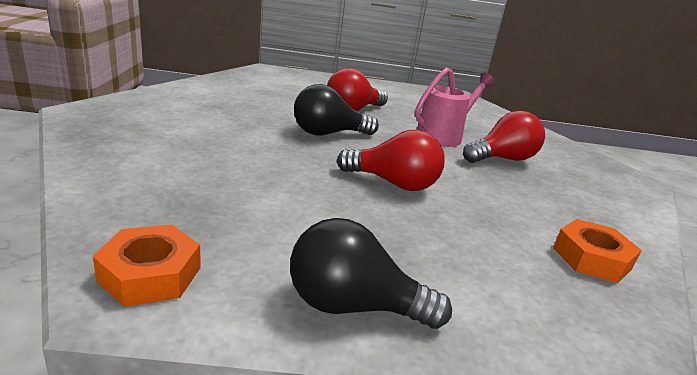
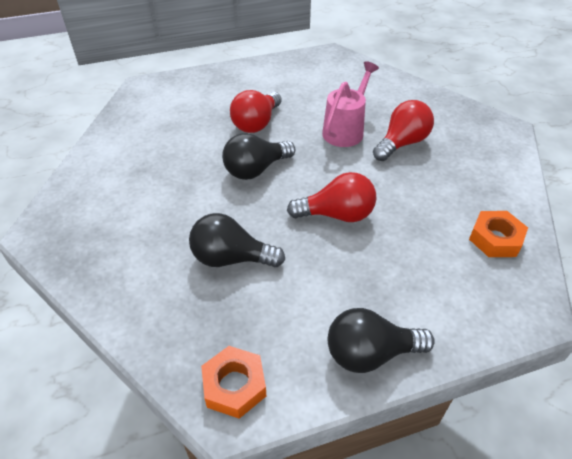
camera: 15 degrees left, 20 degrees up
none -> black light bulb [189,213,285,267]

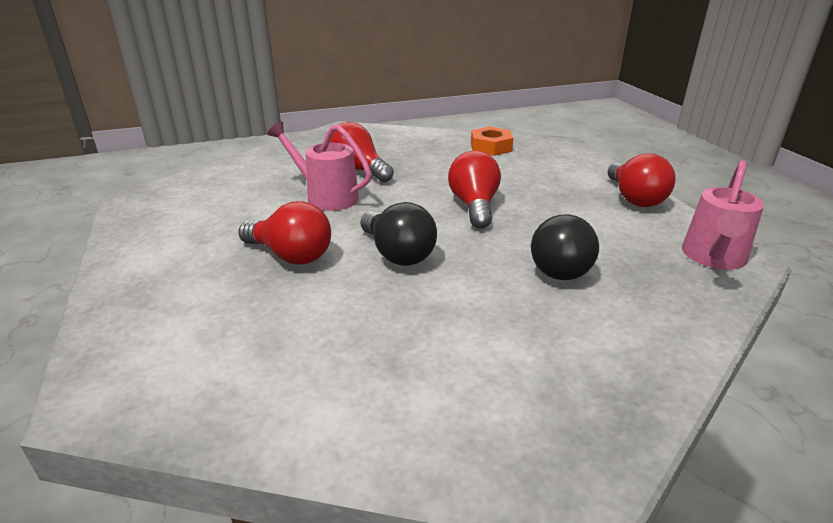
camera: 90 degrees left, 15 degrees down
orange nut [201,346,266,419] -> pink watering can [682,160,764,270]
black light bulb [328,308,435,373] -> red light bulb [608,153,676,207]

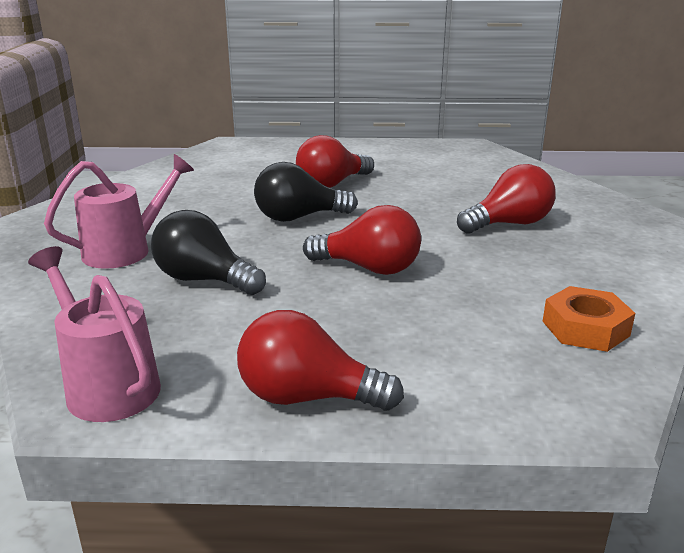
camera: 110 degrees right, 5 degrees down
pink watering can [267,121,372,211] -> pink watering can moved to [44,154,194,269]

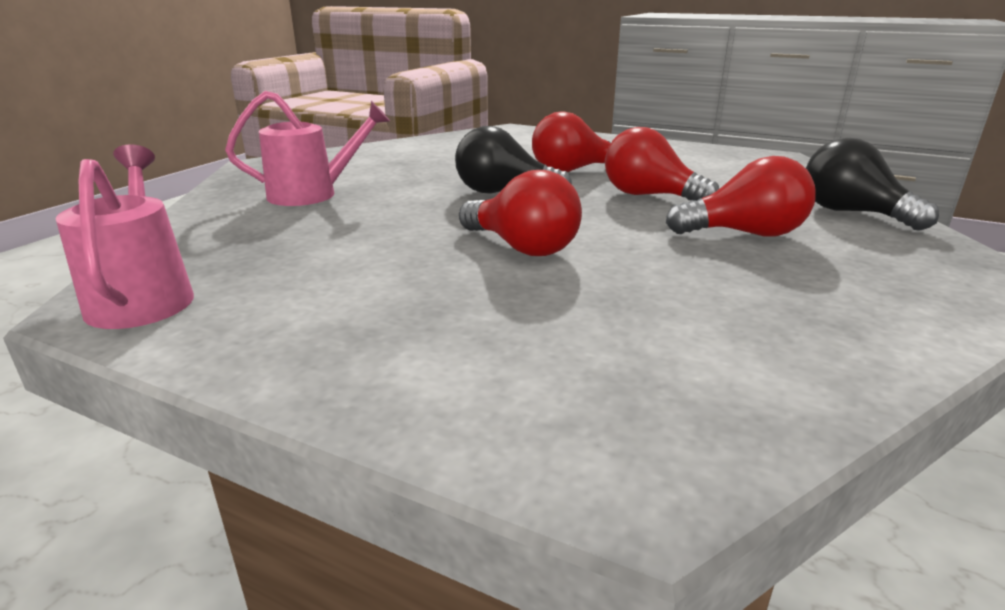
camera: 25 degrees right, 0 degrees up
black light bulb [151,210,266,295] -> black light bulb moved to [806,138,939,231]
red light bulb [237,310,404,411] -> red light bulb moved to [605,127,719,201]
orange nut [542,286,635,352] -> none

